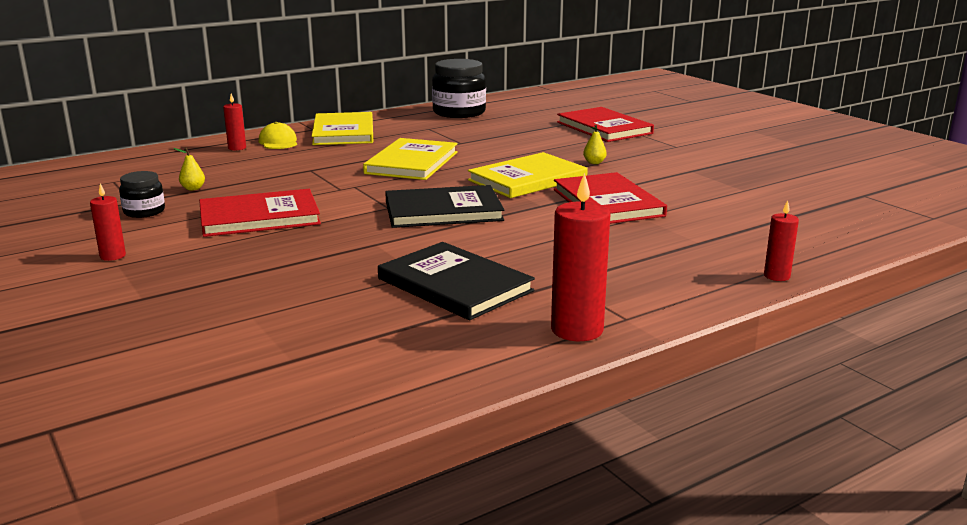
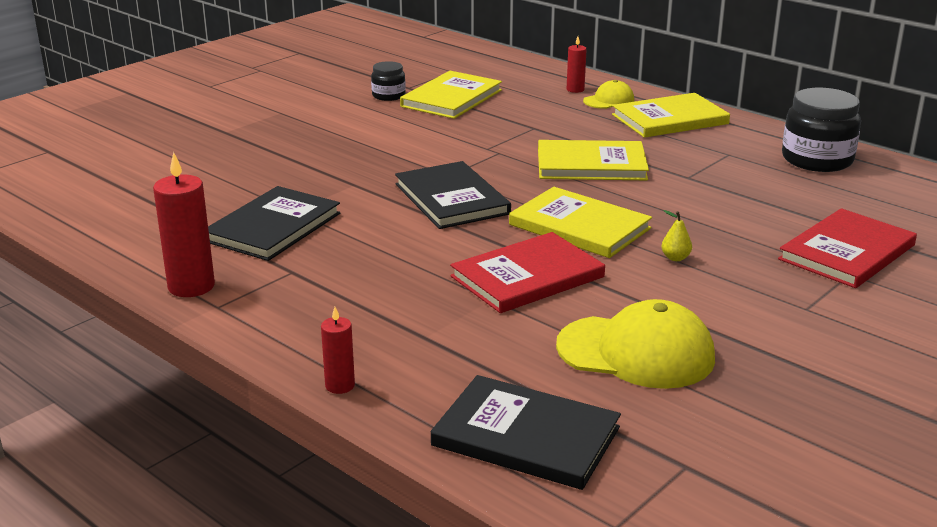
camera: 75 degrees right, 5 degrees up
red candle [90,183,126,261] -> none
yellow pear [173,148,205,190] -> yellow book [400,71,502,119]
red book [199,189,321,237] -> none
none -> black book [431,375,621,490]
none -> yellow cap [556,299,715,389]

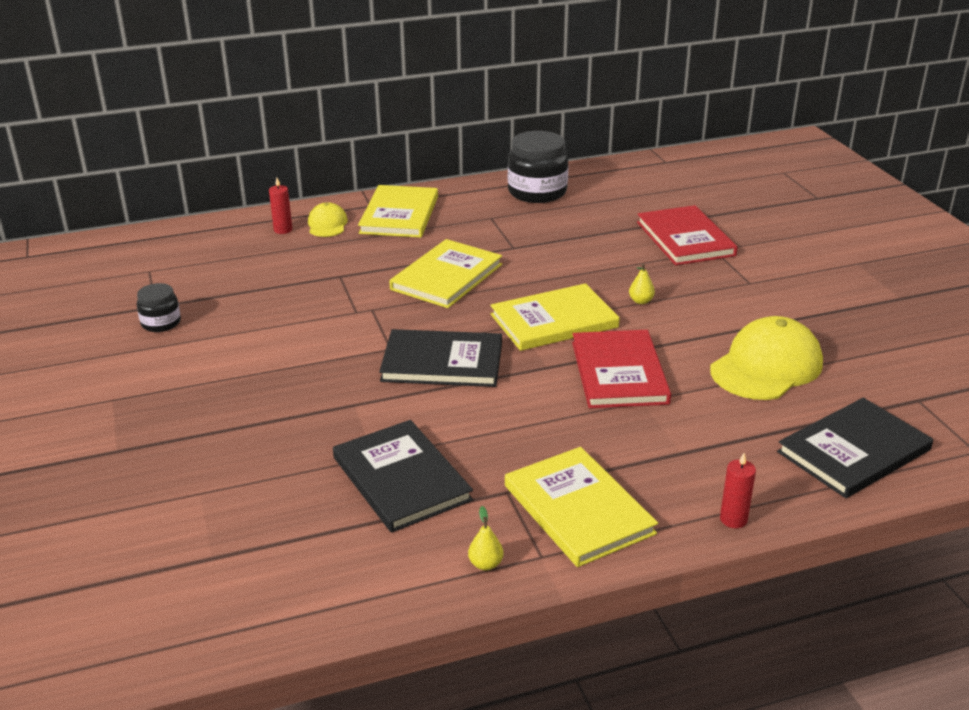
camera: 60 degrees left, 5 degrees up
red candle [153,152,215,297] -> yellow pear [468,506,504,570]
yellow book [400,71,502,119] -> yellow book moved to [505,447,658,567]

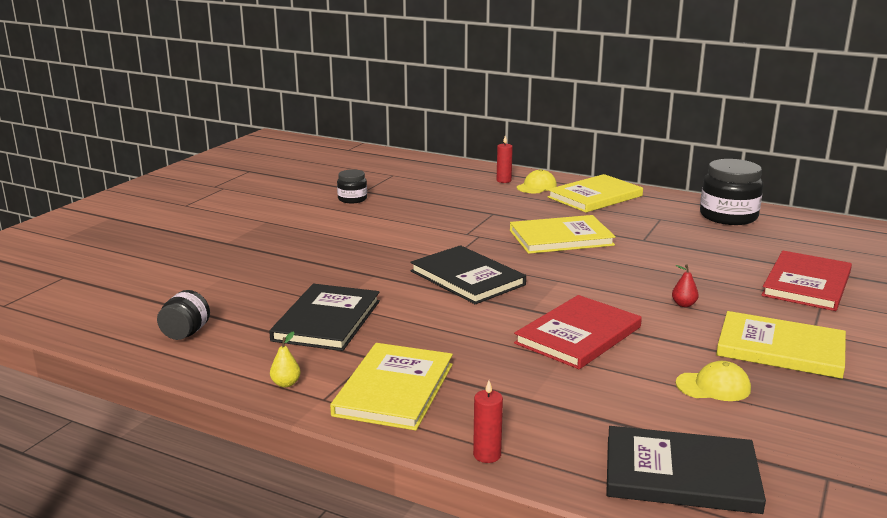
camera: 45 degrees right, 10 degrees down
yellow book [490,283,620,351] -> yellow book moved to [716,311,846,379]
yellow pear [629,263,655,304] -> red pear [672,265,699,307]
yellow cap [710,316,823,400] -> yellow cap [676,361,751,401], size x0.53
none -> black jar [157,290,210,340]

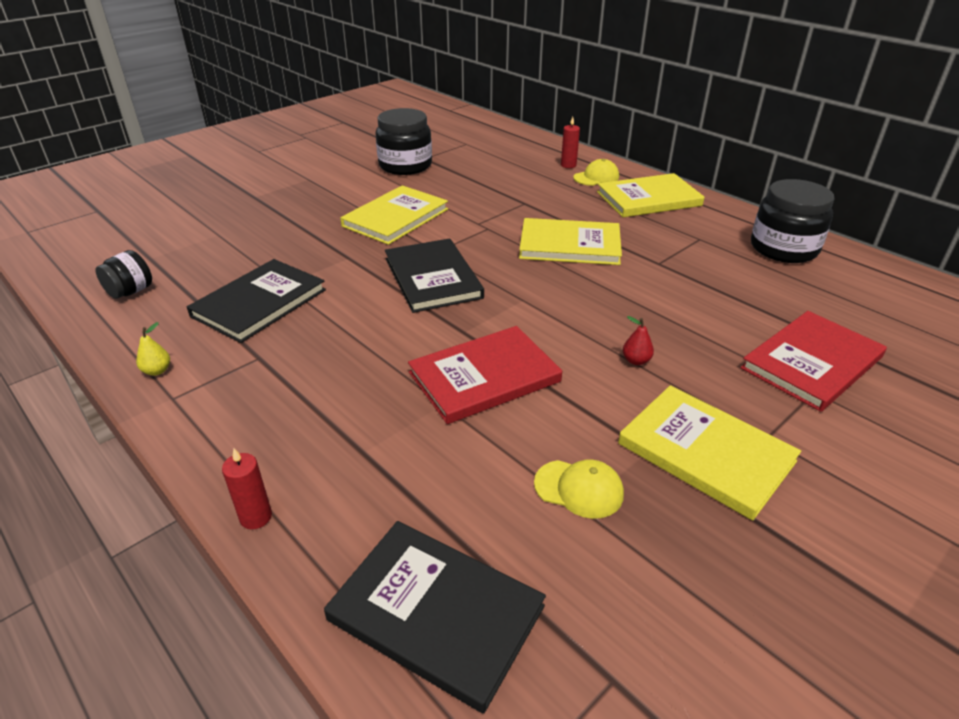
camera: 20 degrees right, 15 degrees up
yellow book [330,343,453,431] -> yellow book moved to [340,185,448,245]
black jar [337,169,367,203] -> black jar [376,108,432,175], size x1.84

